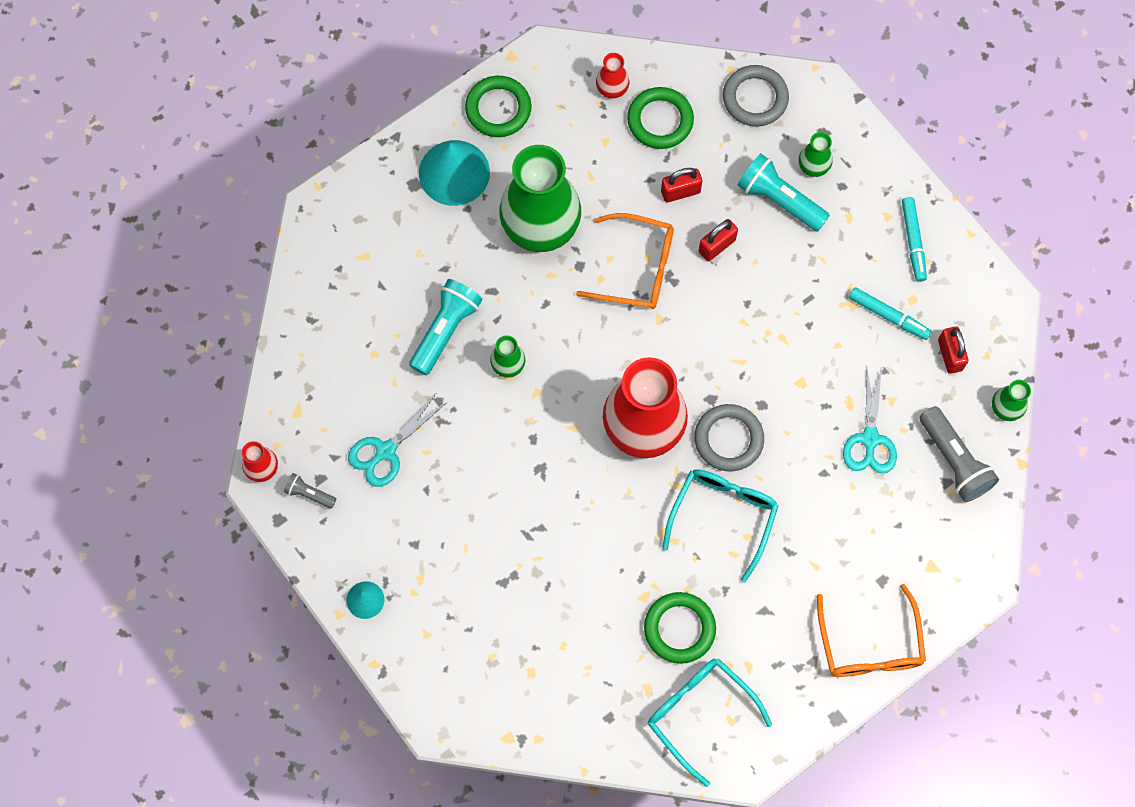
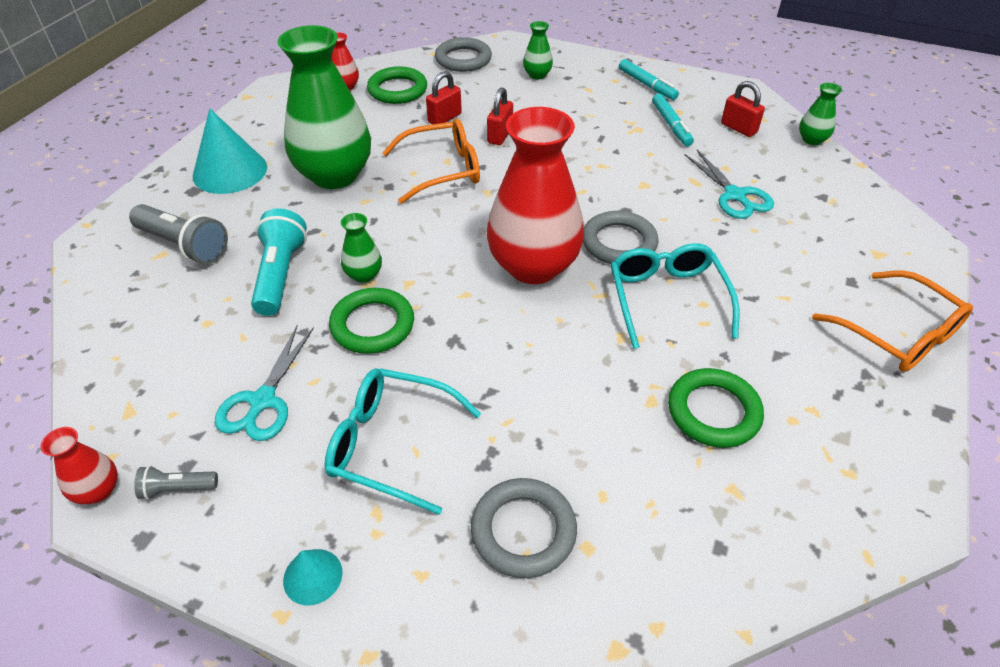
camera: 30 degrees left, 25 degrees down
green ring [465,76,532,137] -> green ring moved to [329,288,414,354]
turquoise glasses [648,658,772,787] -> turquoise glasses moved to [325,368,481,515]
turquoise flashlight [738,153,830,232] -> none
turquoise marker [849,287,932,340] -> turquoise marker turned 75 degrees clockwise [652,94,694,146]
grey flashlight [919,406,999,502] -> grey flashlight moved to [129,204,228,264]
none -> grey ring [471,478,577,578]

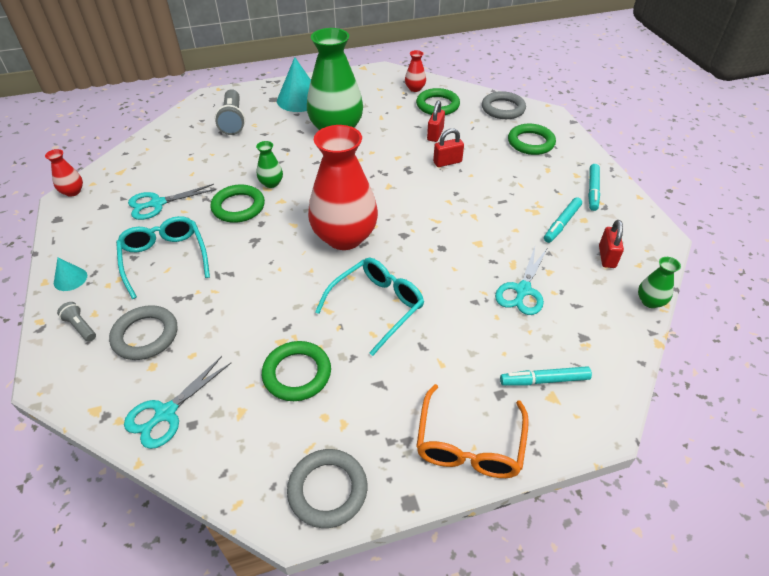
camera: 50 degrees right, 0 degrees up
grey flashlight [134,465,218,500] -> grey flashlight moved to [57,302,96,342]
turquoise flashlight [251,208,307,316] -> none
orange glasses [382,119,480,204] -> none
red padlock [426,71,462,124] -> red padlock turned 75 degrees counterclockwise [427,101,445,142]
green vase [523,21,553,79] -> green ring [508,124,556,155]
grey ring [583,211,659,264] -> grey ring moved to [287,449,367,528]
none -> turquoise scissors [124,356,231,449]
none -> turquoise marker [500,366,592,386]

